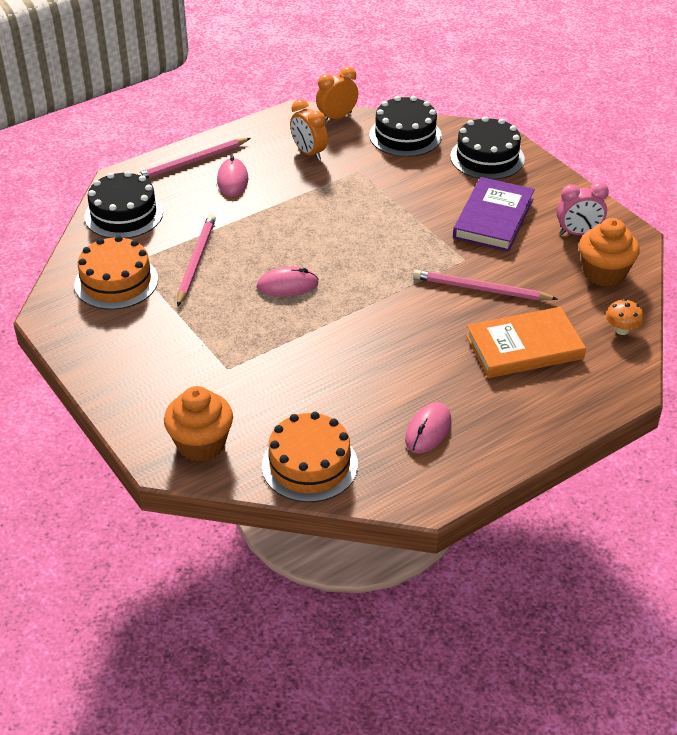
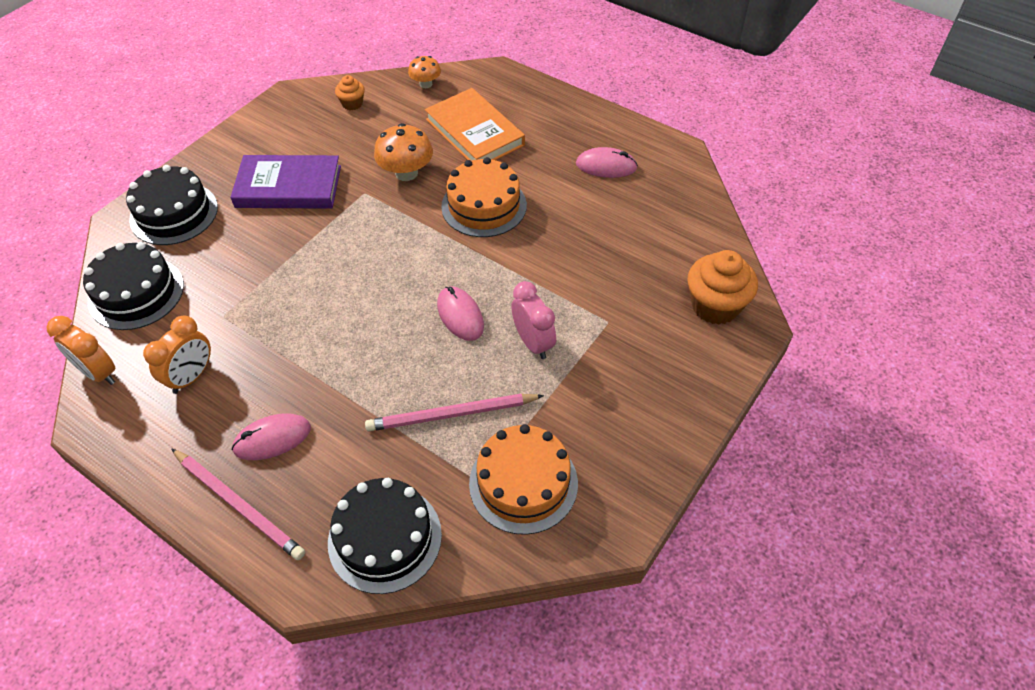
camera: 110 degrees left, 10 degrees up
orange cake [262,412,358,502] -> orange cake moved to [441,157,527,237]
pink pencil [413,270,557,301] -> orange mushroom [374,123,433,181]
pink clock [557,182,609,235] -> pink clock moved to [511,281,556,359]
orange cupcake [579,218,640,287] -> orange cupcake [335,75,365,110], size x0.53

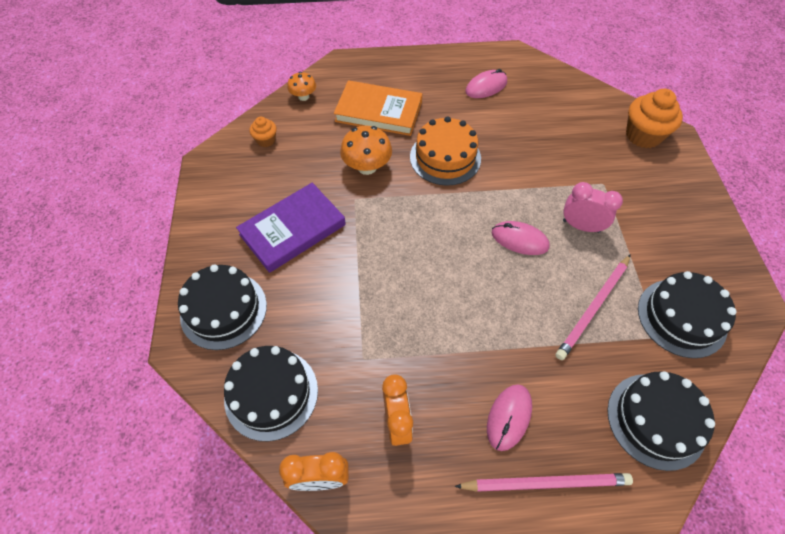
camera: 40 degrees left, 5 degrees up
orange cake [469,424,578,535] -> black cake [638,271,737,358]

